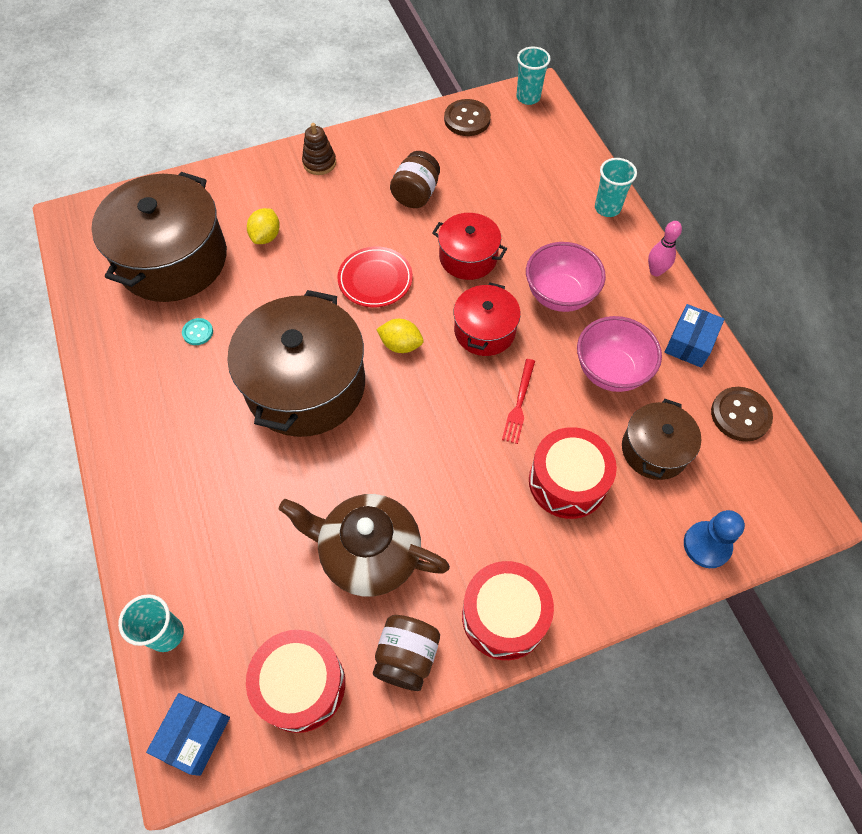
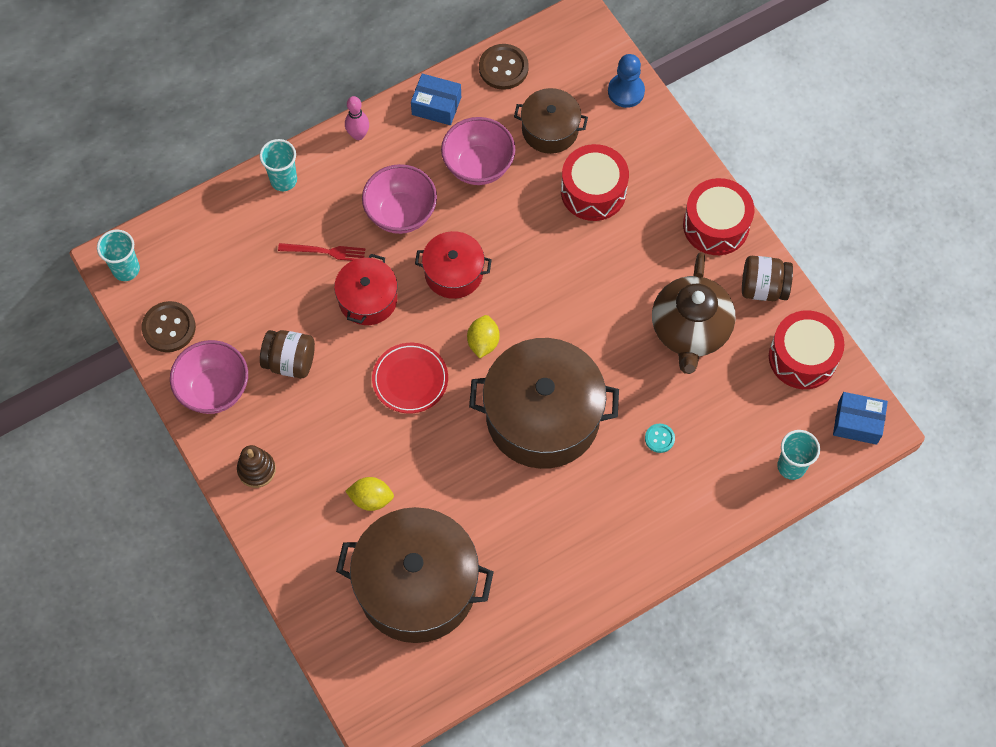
camera: 100 degrees left, 5 degrees up
turquoise button [182,318,213,345] -> turquoise button moved to [645,424,675,453]
red fork [502,359,535,444] -> red fork moved to [278,243,365,261]
none -> pink bowl [170,340,248,414]

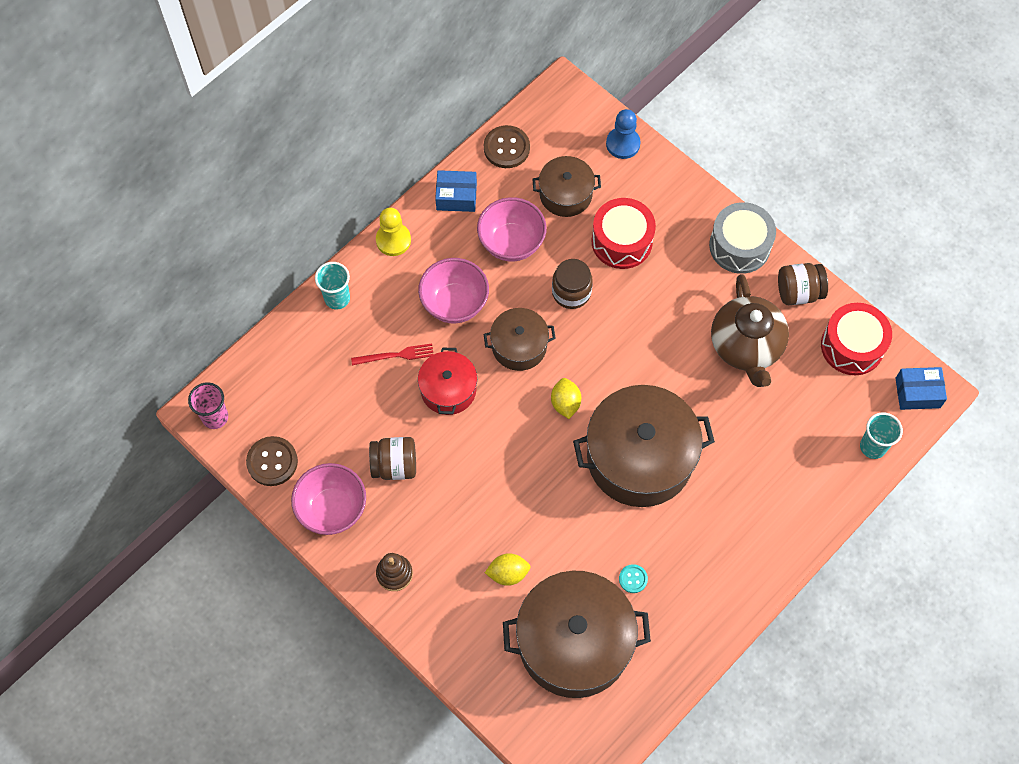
camera: 15 degrees left, 0 degrees up
turquoise cup [97,230,140,281] -> pink cup [188,382,228,429]
pink bowling pin [345,96,369,140] -> yellow pawn [376,208,411,256]
red plate [372,343,448,414] -> none
red pot [415,231,492,299] -> brown pot [484,308,556,371]
turquoise button [645,424,675,453] -> turquoise button moved to [619,564,648,593]
red drum [683,178,754,255] -> grey drum [709,202,776,274]
none -> brown jar [552,259,593,309]

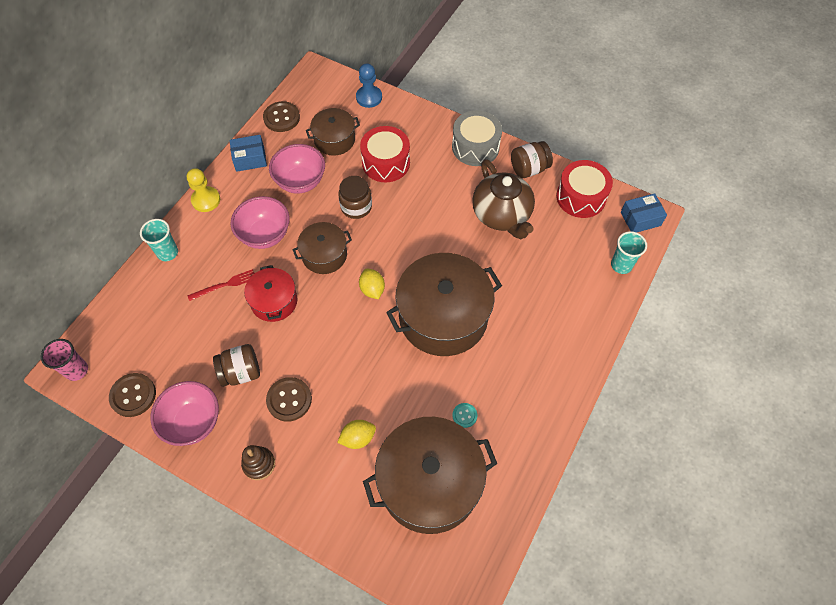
camera: 15 degrees left, 5 degrees down
none -> brown button [266,377,312,422]

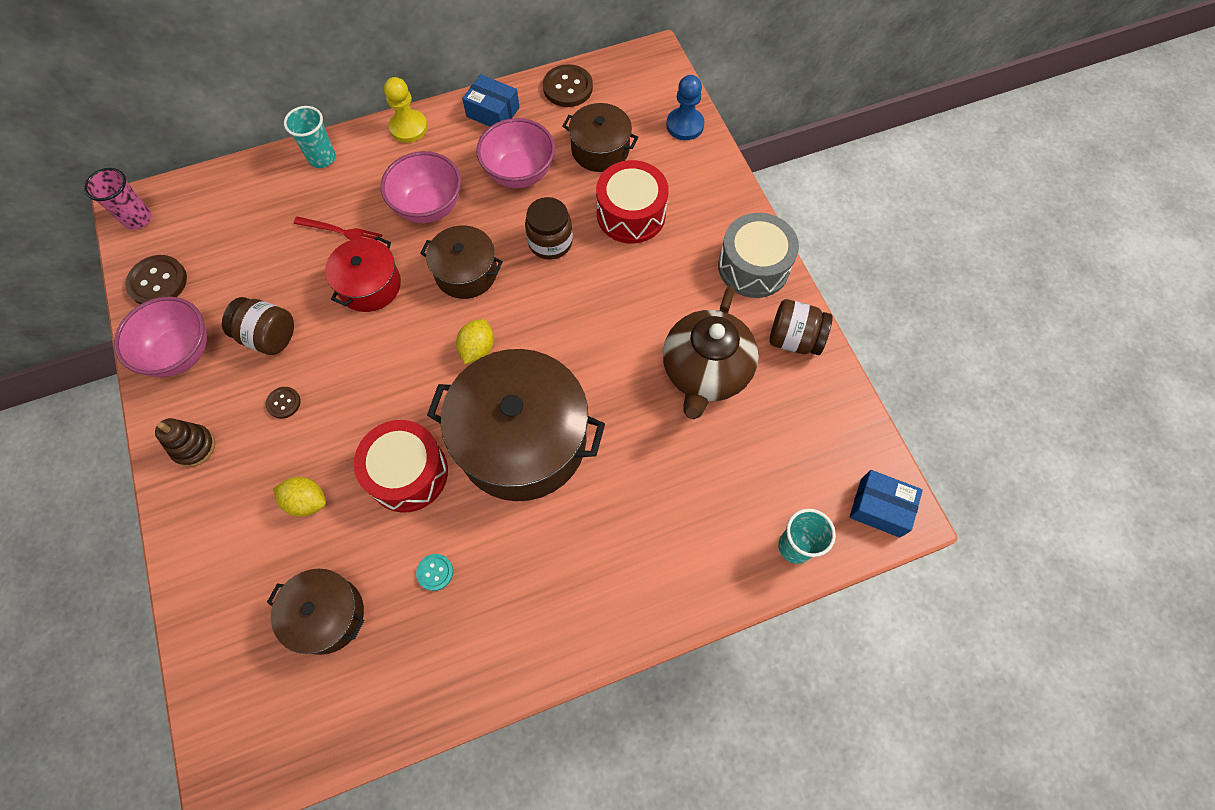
camera: 40 degrees right, 5 degrees up
brown button [266,377,312,422] -> brown button [265,387,301,419], size x0.55
brown pot [363,417,497,534] -> brown pot [267,569,364,655], size x0.53
red drum [556,160,613,218] -> red drum moved to [354,420,448,513]

